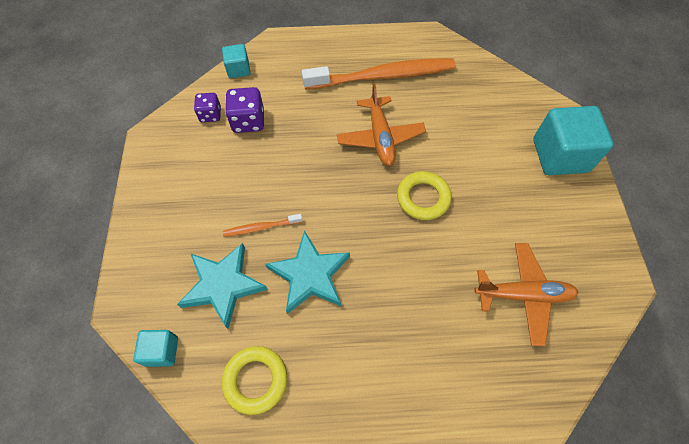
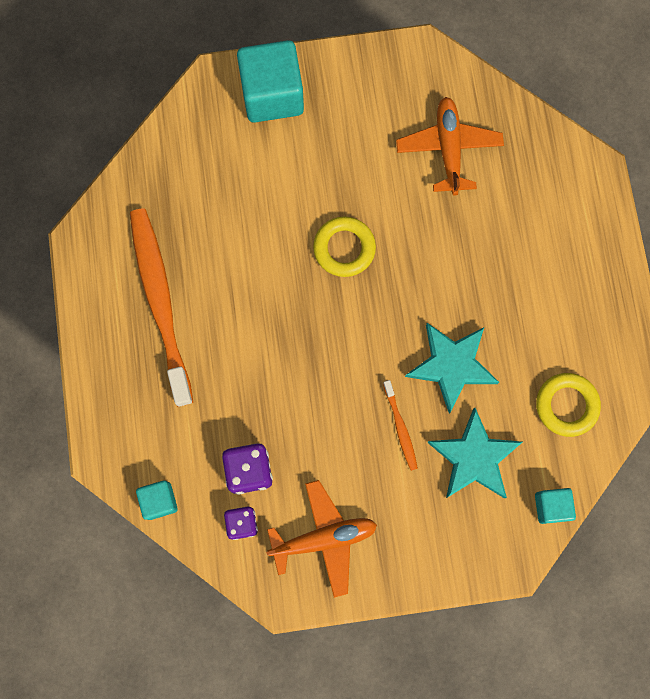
camera: 95 degrees left, 15 degrees up
orange plane [337,83,426,166] -> orange plane moved to [266,480,377,598]

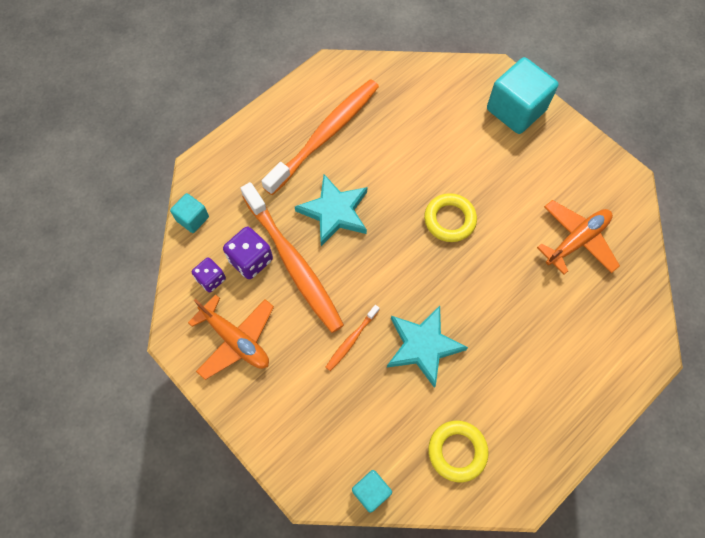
camera: 55 degrees right, 10 degrees down
turquoise star [427,408,522,498] -> turquoise star moved to [295,174,367,246]
none -> orange toothbrush [240,182,344,333]

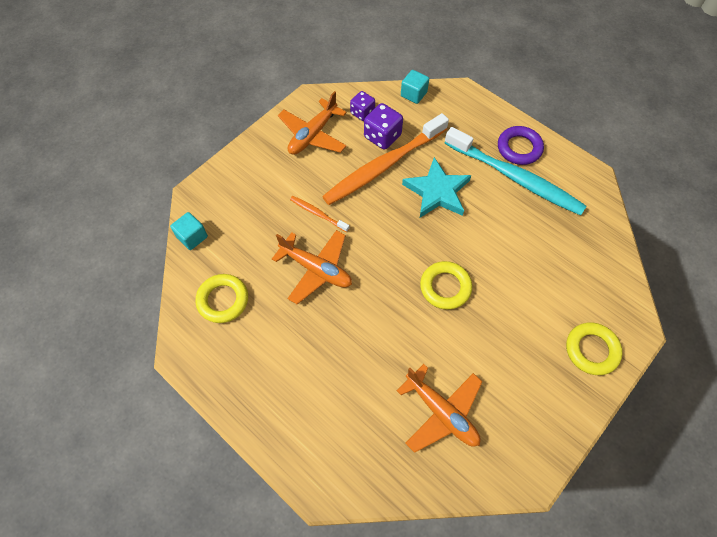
camera: 85 degrees right, 5 degrees down
orange toothbrush [261,79,379,195] -> turquoise toothbrush [445,127,587,216]
turquoise star [387,306,468,388] -> orange plane [272,230,352,304]
turquoise cube [487,57,558,134] -> yellow ring [566,322,623,375]
none -> purple ring [498,126,544,165]

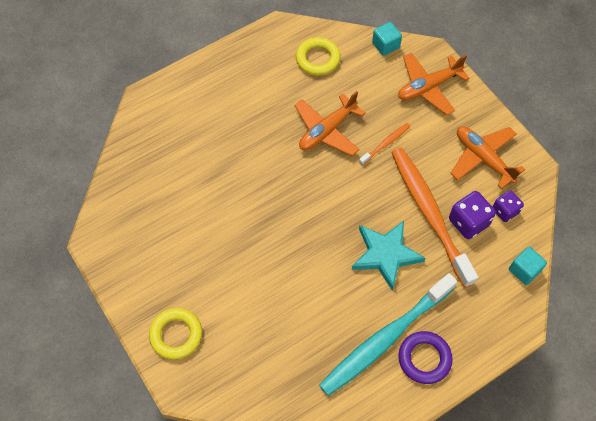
camera: 105 degrees right, 0 degrees up
orange plane [396,364,483,453] -> orange plane moved to [398,53,470,115]
yellow ring [420,261,472,310] -> none

